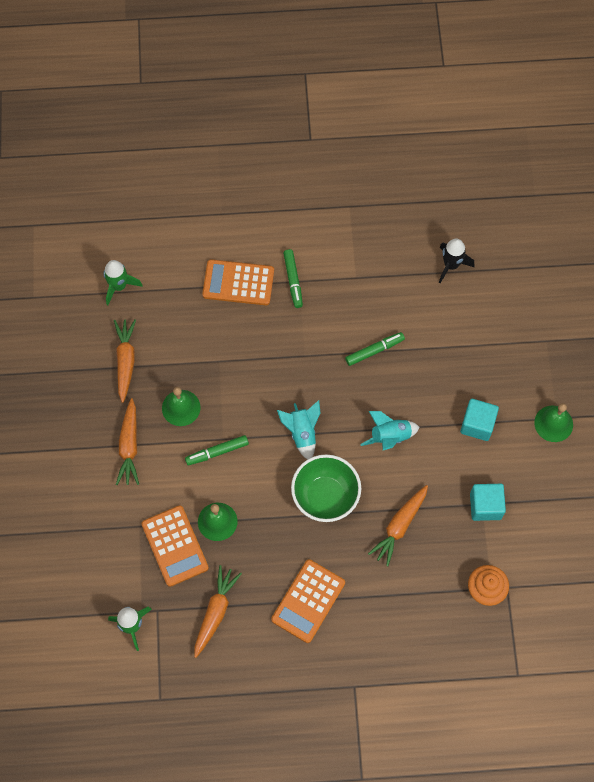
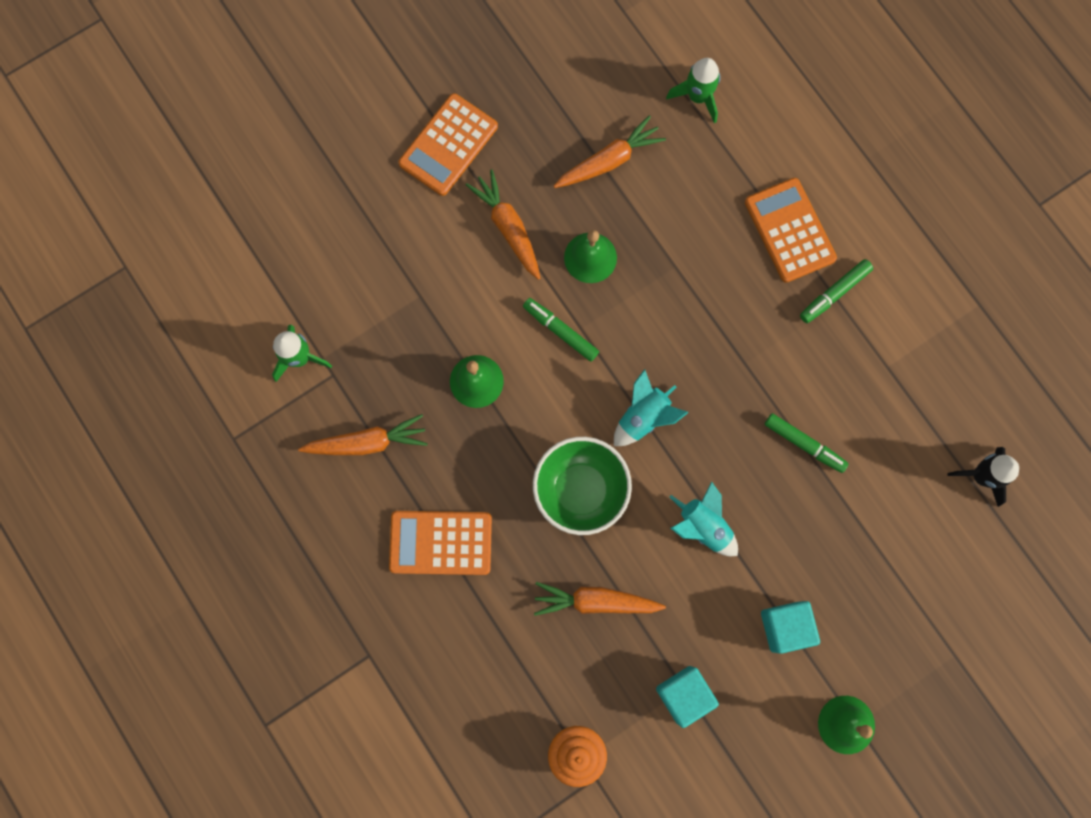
camera: 60 degrees right, 10 degrees up
orange carrot [116,398,139,485] -> orange carrot turned 90 degrees clockwise [466,169,541,280]
orange calculator [142,505,209,587] -> orange calculator moved to [398,93,498,196]

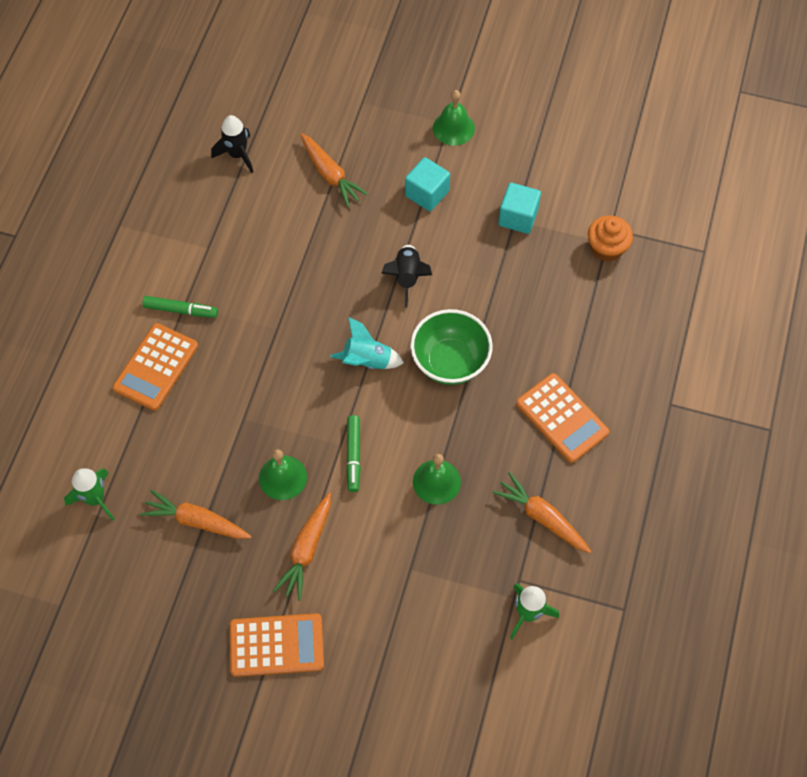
camera: 130 degrees left, 15 degrees down
orange carrot [534,582,666,616] -> orange carrot moved to [300,133,368,207]
turquoise rocket [670,481,738,556] -> black rocket [381,245,432,308]
green marker [765,413,849,473] -> none

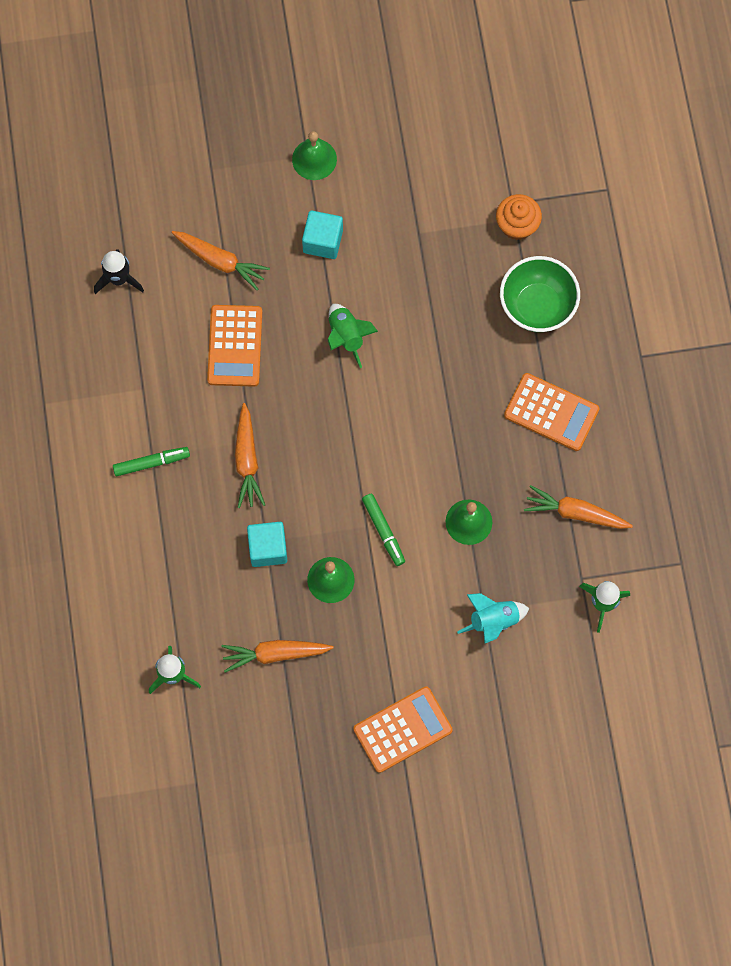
camera: 25 degrees left, 10 degrees up
orange calculator [112,323,198,411] -> orange calculator moved to [207,305,262,387]
orange carrot [273,493,331,601] -> orange carrot moved to [235,403,265,508]
turquoise rocket [330,317,404,369] -> turquoise rocket moved to [457,593,529,643]
black rocket [381,245,432,308] -> green rocket [328,304,378,368]
green bowl [410,309,493,385] -> green bowl moved to [500,256,580,332]
turquoise cube [498,183,541,234] -> turquoise cube moved to [247,522,287,567]

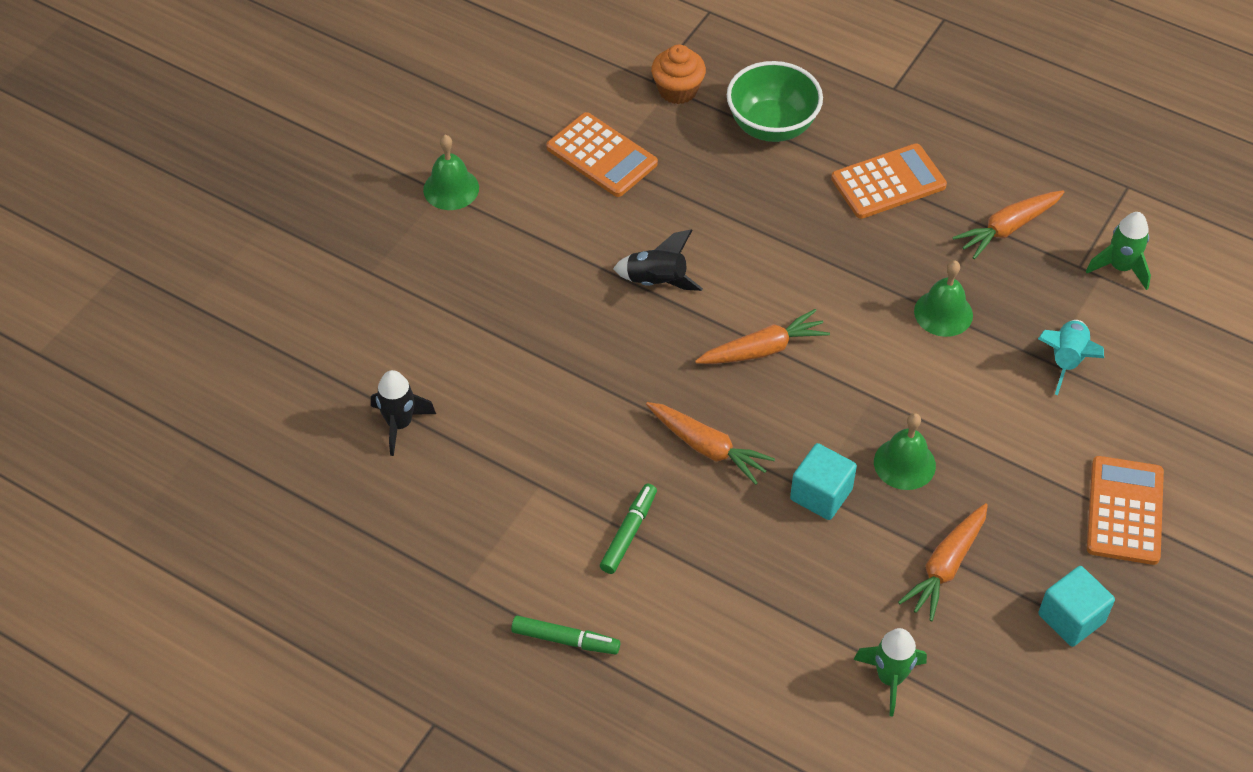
camera: 50 degrees left, 20 degrees down
orange carrot [172,231,270,290] -> orange carrot moved to [695,309,830,364]
orange calculator [207,305,262,387] -> orange calculator moved to [546,112,658,197]
turquoise cube [302,210,343,259] -> turquoise cube moved to [1038,566,1115,647]
green rocket [328,304,378,368] -> black rocket [613,230,703,291]
green marker [362,494,405,566] -> green marker moved to [511,616,620,655]

